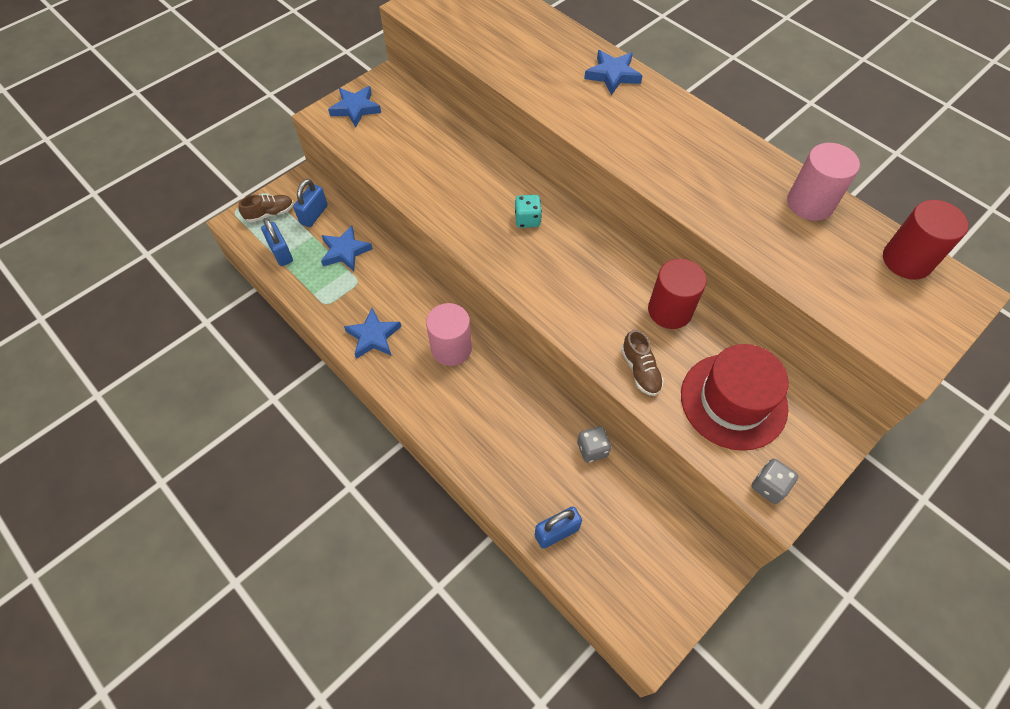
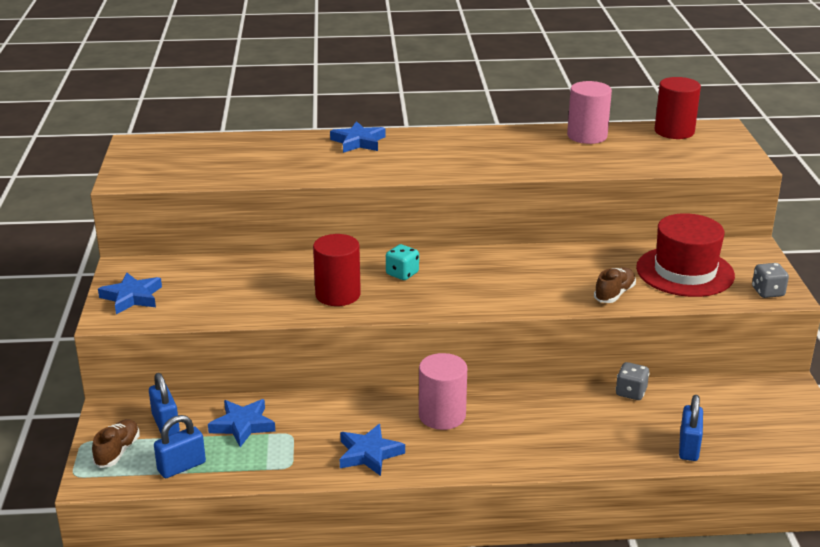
camera: 50 degrees left, 30 degrees down
blue padlock [261,218,293,266] -> blue padlock turned 45 degrees counterclockwise [154,415,206,478]
brown shoe [621,330,664,396] -> brown shoe turned 75 degrees counterclockwise [594,267,636,303]
red cylinder [648,259,707,329] -> red cylinder moved to [313,234,361,306]

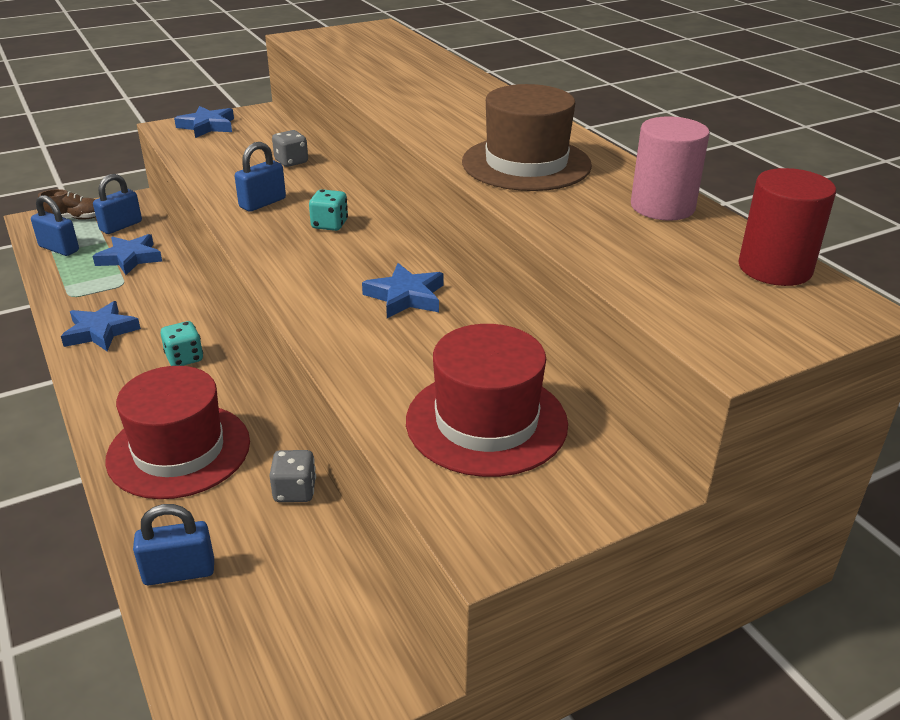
camera: 65 degrees right, 5 degrees up
red cylinder [313,234,361,306] -> blue padlock [235,142,286,212]
blue star [330,121,385,153] -> blue star moved to [362,263,443,318]
pink cylinder [419,353,467,430] -> turquoise dice [160,321,203,366]
brown shoe [594,267,636,303] -> none
grey dice [752,263,789,298] -> grey dice moved to [272,130,308,167]
none -> red hat [105,366,250,499]
none -> brown hat [462,84,592,191]

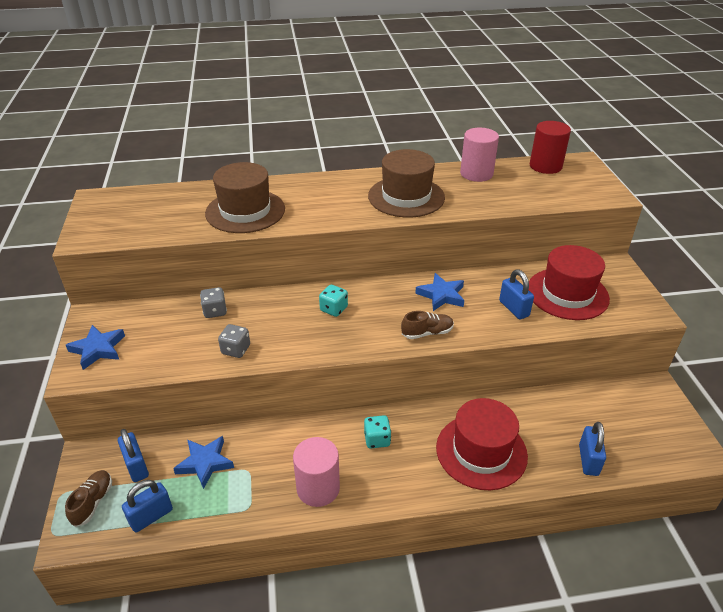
camera: 70 degrees left, 5 degrees up
blue star [61,301,141,351] -> pink cylinder [293,437,340,507]
blue padlock [235,142,286,212] -> blue padlock moved to [499,270,534,319]
grey dice [269,450,316,502] -> grey dice moved to [218,324,250,358]
none -> brown hat [205,162,285,233]
none -> brown shoe [401,311,454,339]

